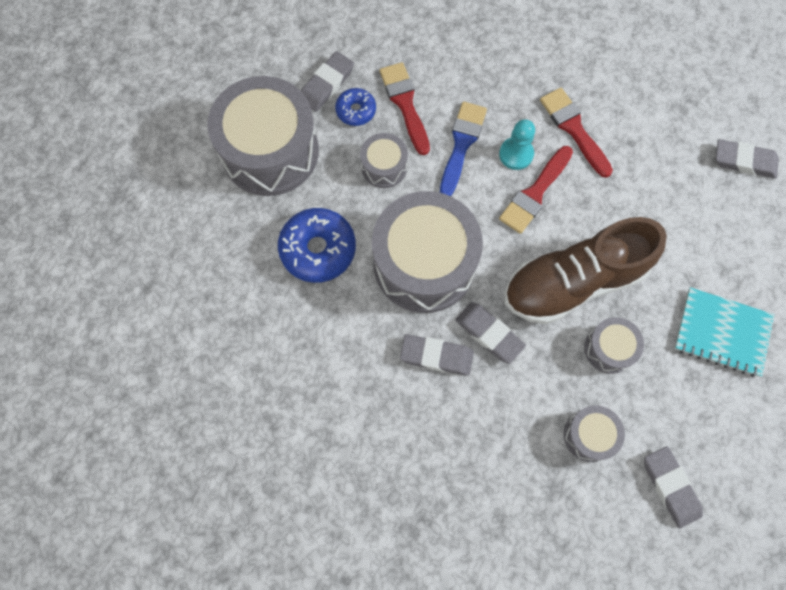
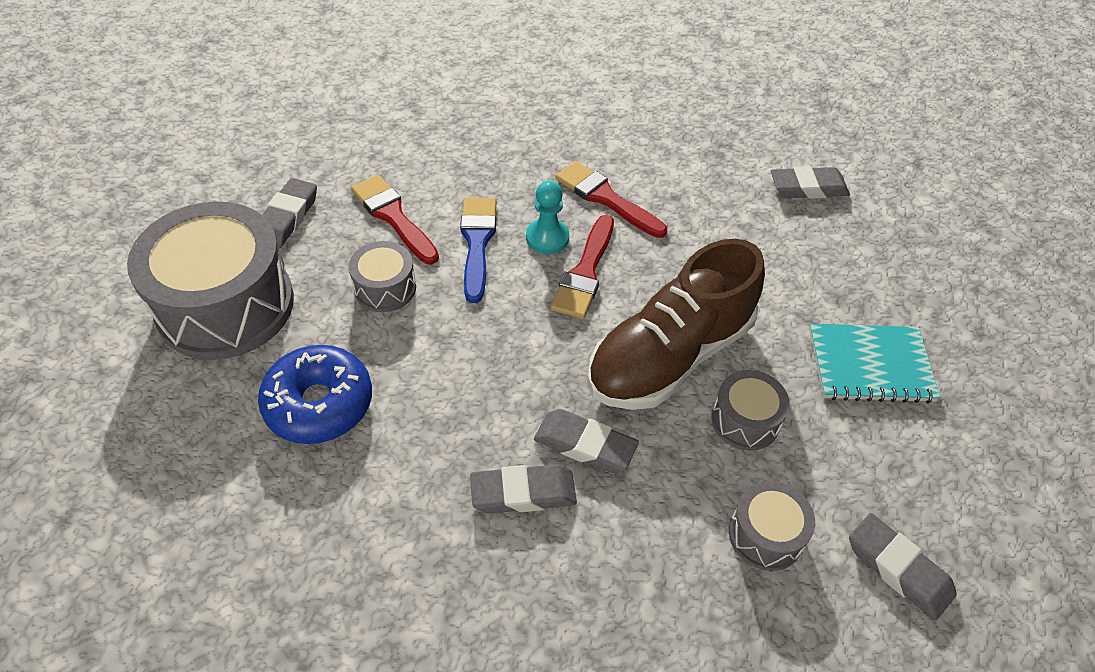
camera: 20 degrees left, 20 degrees down
blue donut [335,88,376,126] -> none
grey drum [372,191,483,313] -> none

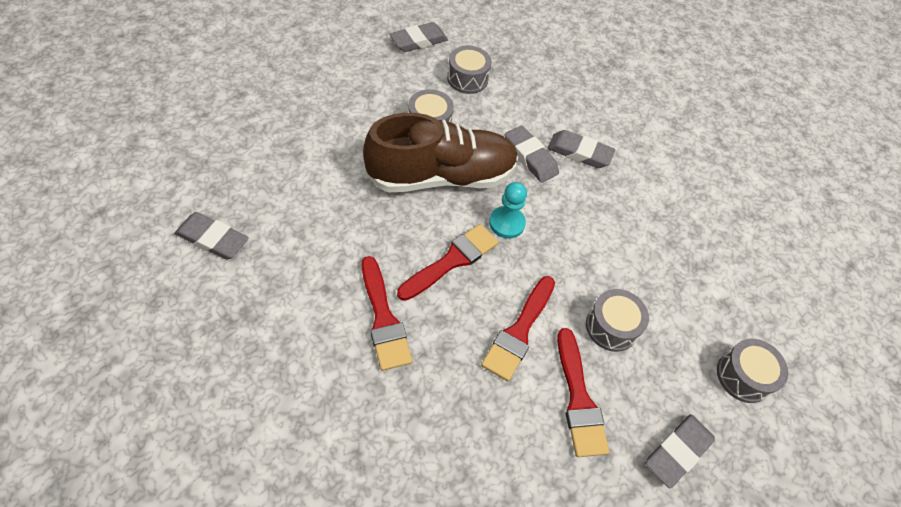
camera: 155 degrees left, 5 degrees up
grey drum [127,201,294,360] -> grey drum [717,339,788,403], size x0.47
blue donut [258,345,372,444] -> none
blue brush [460,197,496,303] -> red brush [481,276,555,381]
turquoise pawn [526,181,569,254] -> turquoise pawn moved to [489,182,527,239]
turquoise notebook [809,323,940,403] -> none
grey eraser [849,513,957,620] -> grey eraser turned 75 degrees clockwise [390,22,448,52]

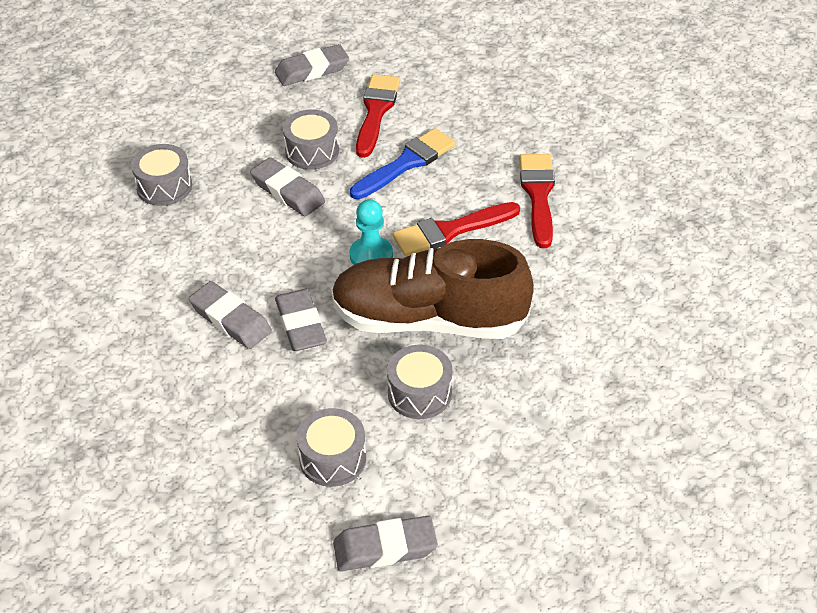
camera: 155 degrees left, 10 degrees down
grey eraser [175,212,249,260] -> grey eraser moved to [250,157,325,216]
red brush [481,276,555,381] -> blue brush [350,128,456,199]
grey drum [717,339,788,403] -> grey drum moved to [131,144,192,206]

